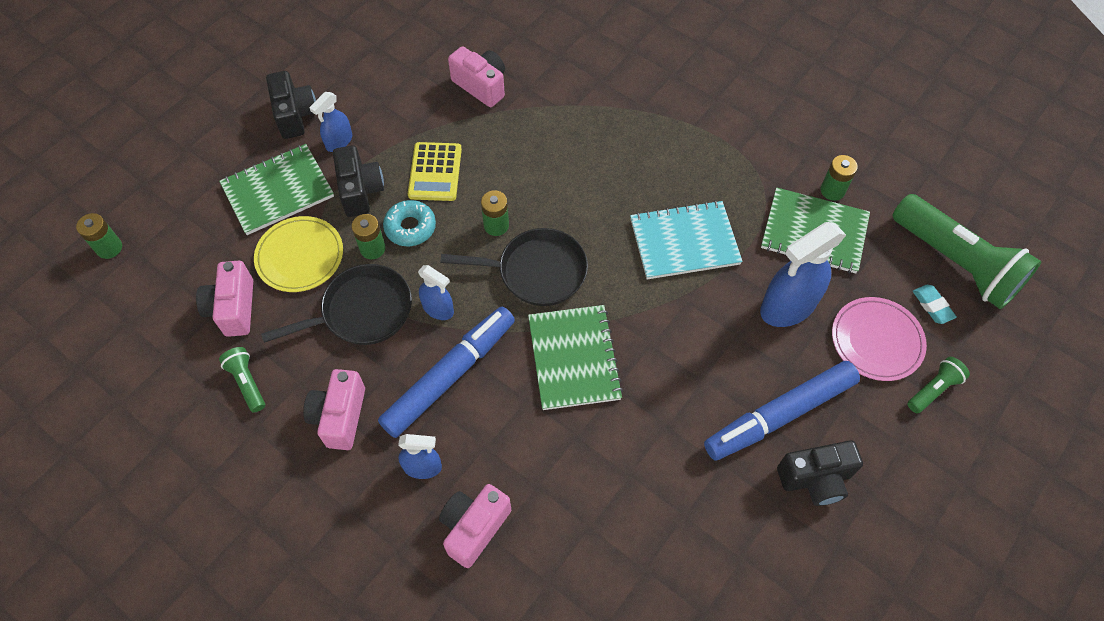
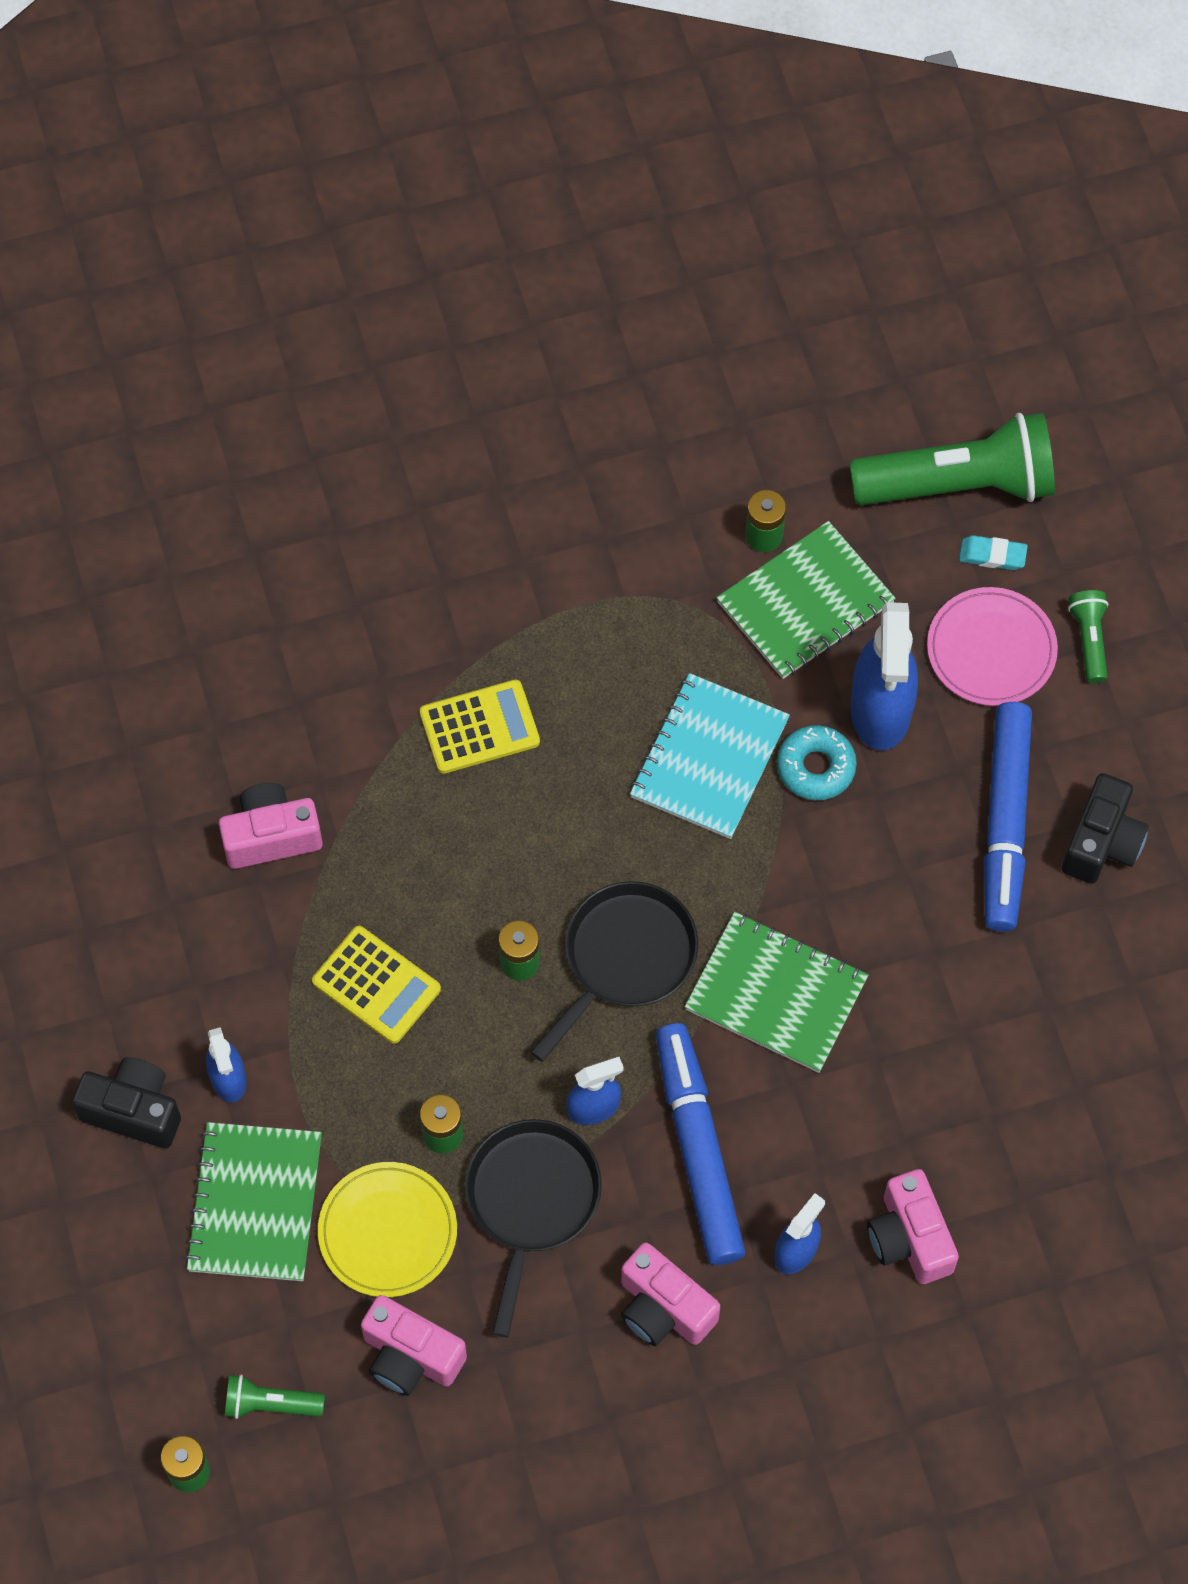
camera: 55 degrees left, 5 degrees up
green flashlight [219,347,265,413] -> green flashlight moved to [225,1375,325,1419]
black camera [333,145,384,217] -> none
turquoise donut [383,200,436,246] -> turquoise donut moved to [777,725,857,800]
none -> yellow calculator [420,680,540,774]

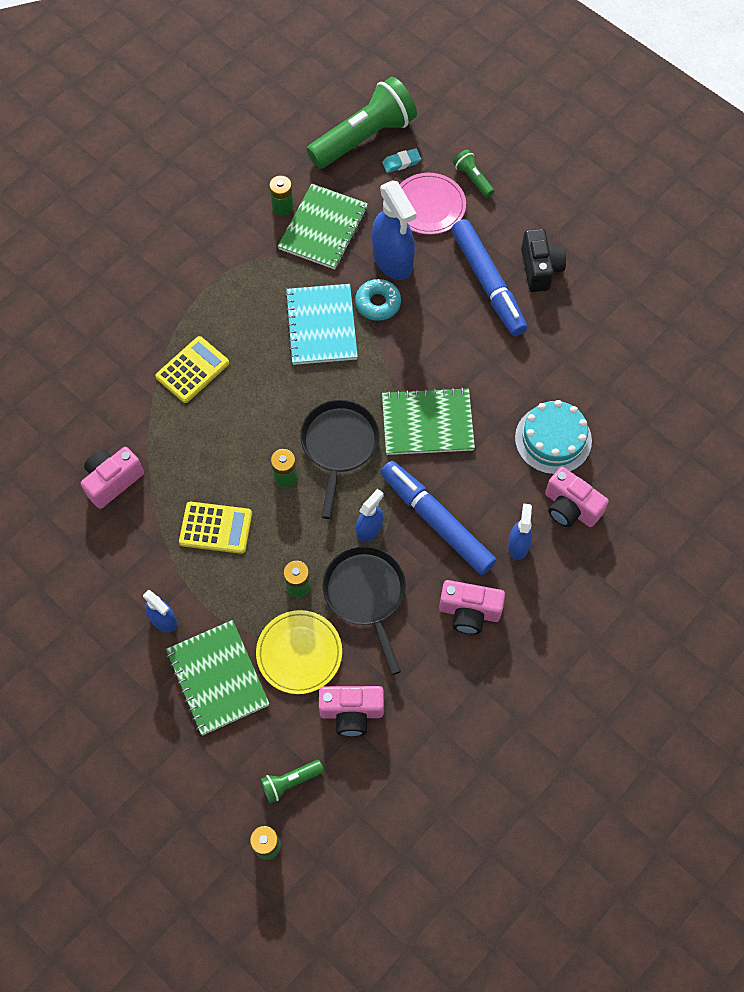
camera: 30 degrees left, 0 degrees up
black camera [72,1057,181,1148] -> none
none -> turquoise cake [515,400,592,475]

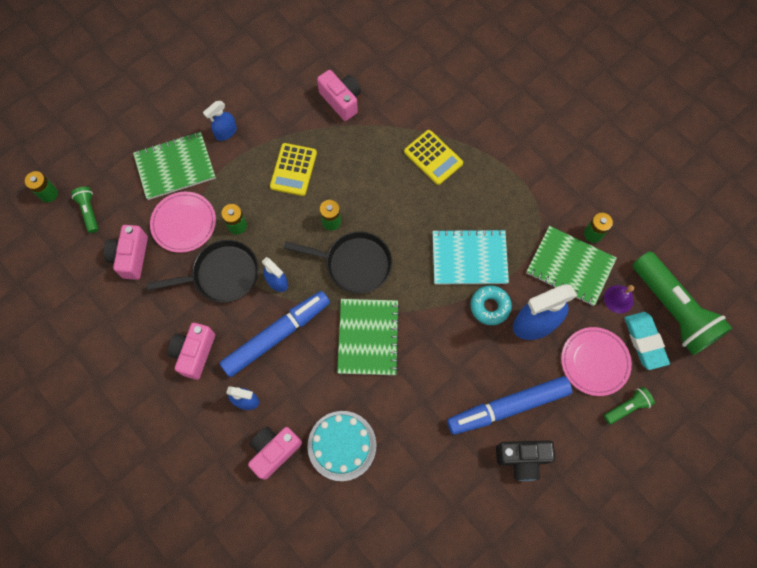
camera: 95 degrees right, 5 degrees up
yellow plate [256,610,342,694] -> pink plate [150,192,216,253]
turquoise eraser [382,148,421,173] -> turquoise eraser [624,312,670,370], size x1.68
none -> purple bell [604,285,634,313]

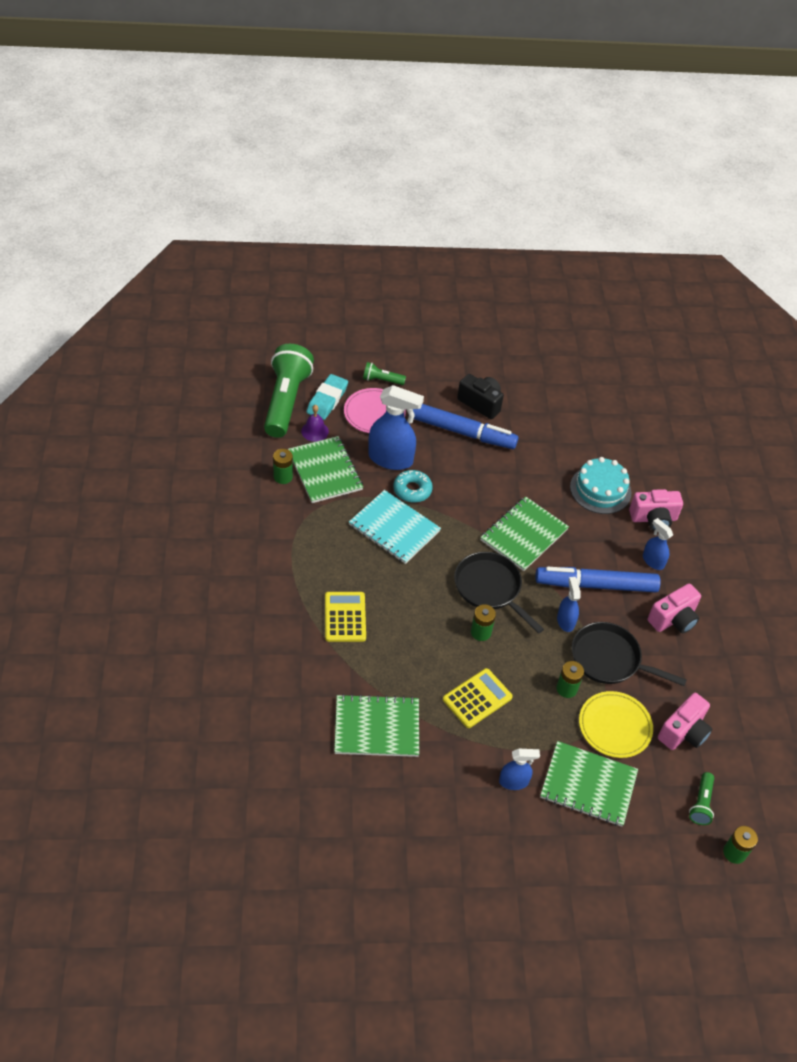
camera: 145 degrees left, 20 degrees down
pink plate [150,192,216,253] -> yellow plate [579,691,653,758]
pink camera [317,70,361,121] -> green notebook [334,694,419,757]

